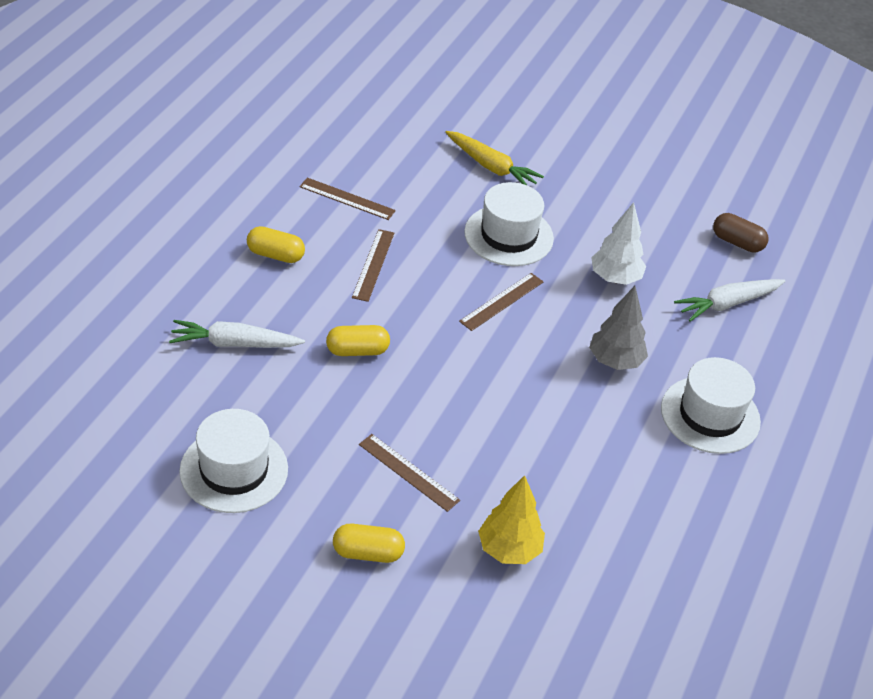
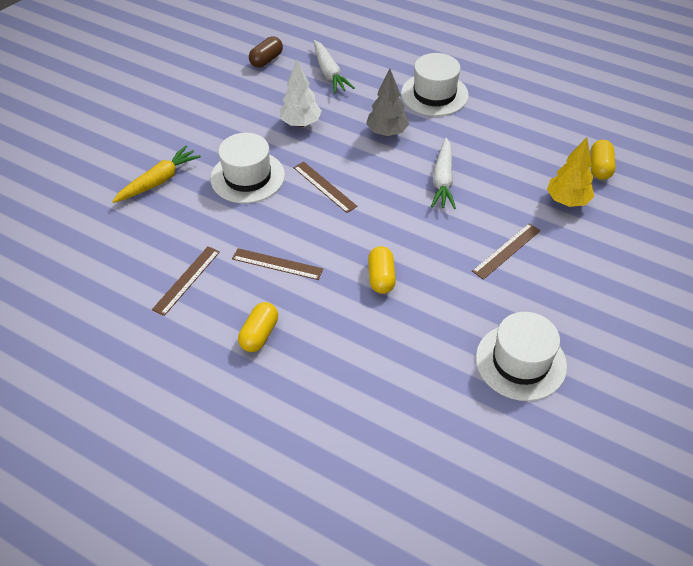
camera: 80 degrees left, 5 degrees up
white carrot [169,320,305,348] -> white carrot moved to [431,138,456,209]
yellow capsule [333,524,405,563] -> yellow capsule moved to [590,140,616,180]

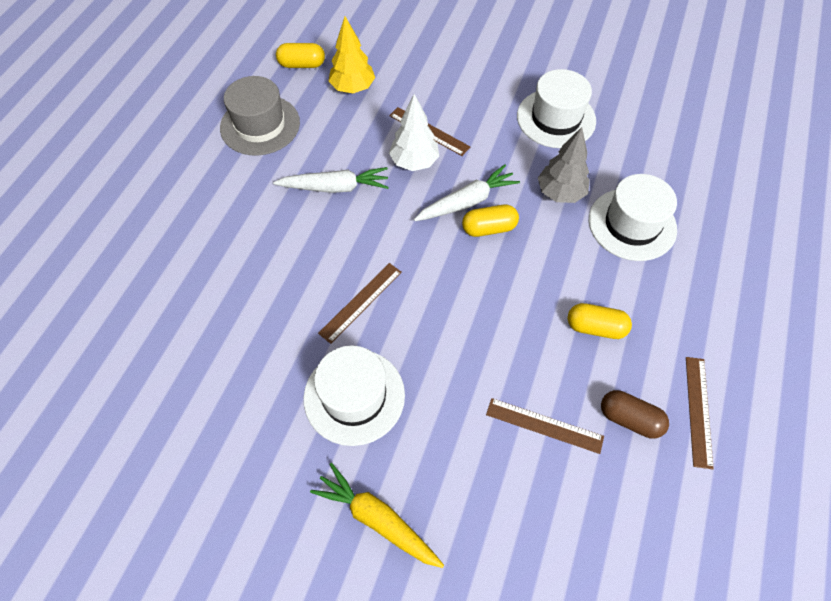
camera: 100 degrees left, 10 degrees up
brown ruler [232,248,323,280] -> brown ruler moved to [686,357,714,469]
brown capsule [249,36,283,68] -> brown capsule moved to [601,390,669,439]
white tree [280,59,322,127] -> white tree moved to [389,94,439,171]
white carrot [314,40,354,94] -> white carrot moved to [414,164,520,221]
grey tree [366,69,409,136] -> grey tree moved to [538,127,590,203]
white hat [401,53,469,116] -> white hat moved to [589,174,677,261]
none -> grey hat [220,76,300,156]

